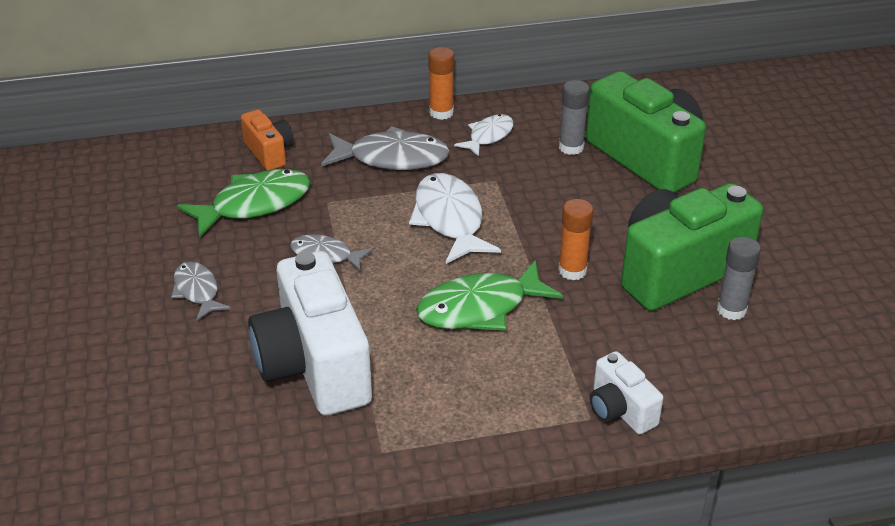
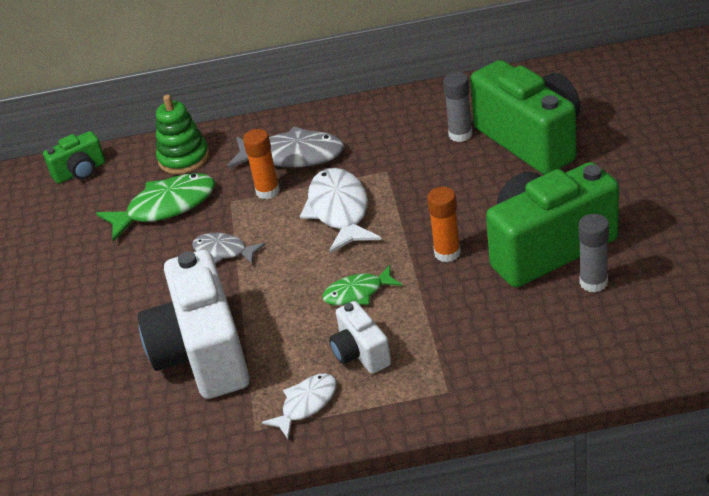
camera: 10 degrees right, 0 degrees up
grey fish [171,261,231,320] -> none
orange camera [241,109,294,171] -> green stacking toy [156,95,209,174]
green fish [416,260,563,331] -> green fish [322,265,402,305], size x0.59
orange glue stick [428,47,454,120] -> orange glue stick moved to [243,129,280,199]
white fish [454,114,514,157] -> white fish moved to [262,373,337,439]
white camera [590,351,663,435] -> white camera moved to [329,301,391,374]
none -> green camera [43,131,105,184]

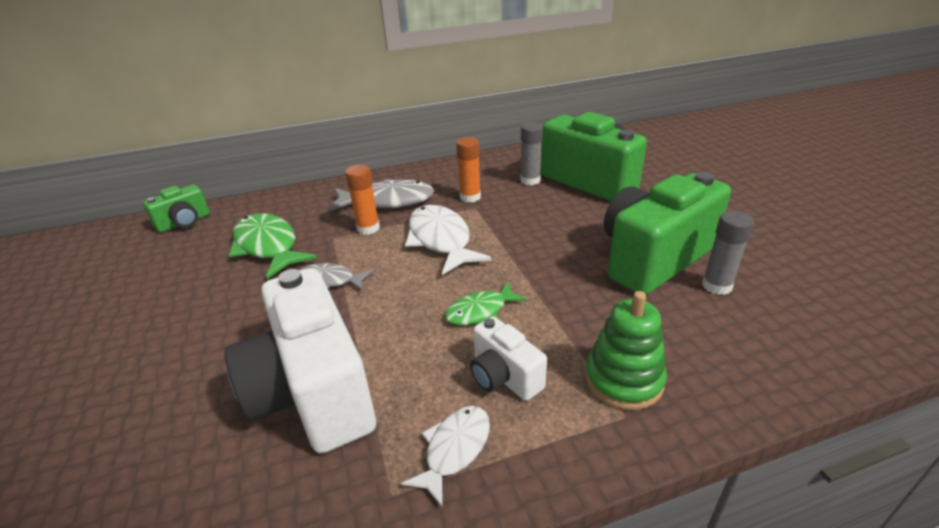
camera: 15 degrees left, 5 degrees down
green fish [96,173,215,242] -> green fish turned 90 degrees counterclockwise [228,213,317,279]
green stacking toy [156,95,209,174] -> green stacking toy moved to [585,291,667,410]
orange glue stick [427,187,461,262] -> orange glue stick moved to [456,137,481,203]

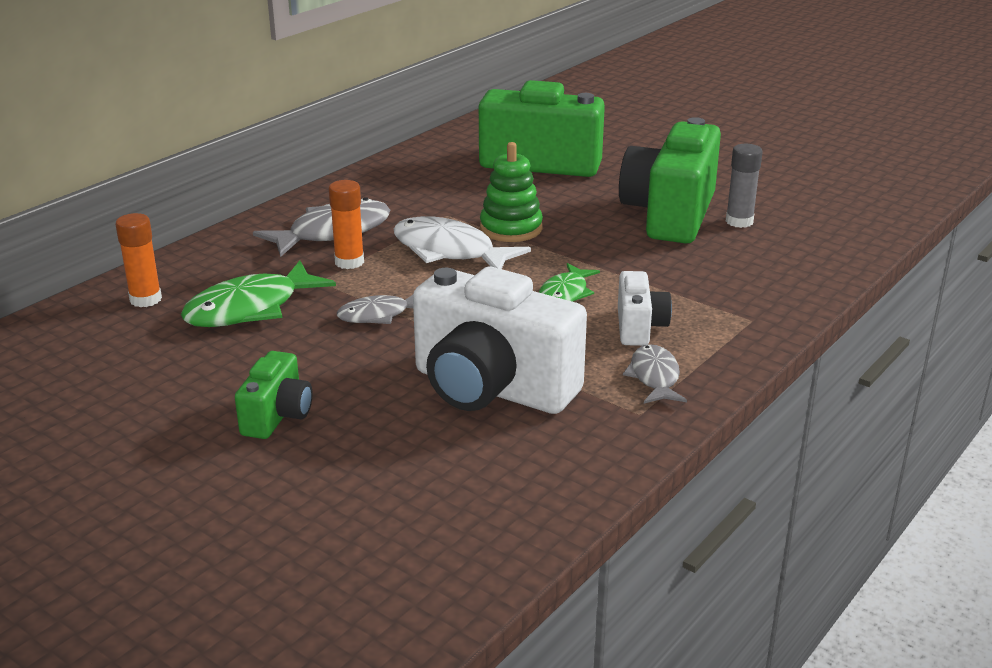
camera: 35 degrees left, 5 degrees down
green camera [143,185,210,233] -> green camera moved to [235,351,312,439]
green fish [228,213,317,279] -> green fish turned 60 degrees counterclockwise [181,261,336,327]
white fish [401,406,490,508] -> grey fish [623,344,687,404]
orange glue stick [456,137,481,203] -> orange glue stick moved to [115,213,162,307]
white camera [470,316,547,401] -> white camera turned 105 degrees counterclockwise [618,271,672,346]
grey glue stick [520,122,543,185] -> none
green stacking toy [585,291,667,410] -> green stacking toy moved to [480,142,543,242]

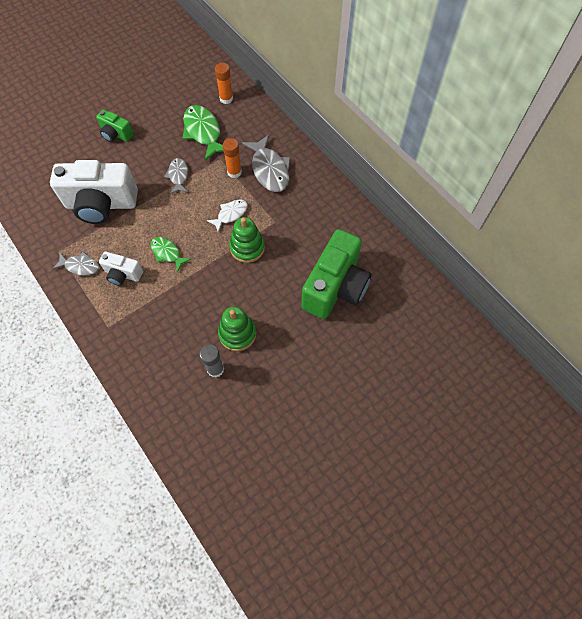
camera: 105 degrees right, 35 degrees up
white fish [394,216,531,269] -> white fish [207,199,248,232], size x0.59
white camera [413,267,587,414] -> white camera turned 135 degrees counterclockwise [50,160,138,224]
green camera [619,117,721,243] -> green stacking toy [218,307,256,351]

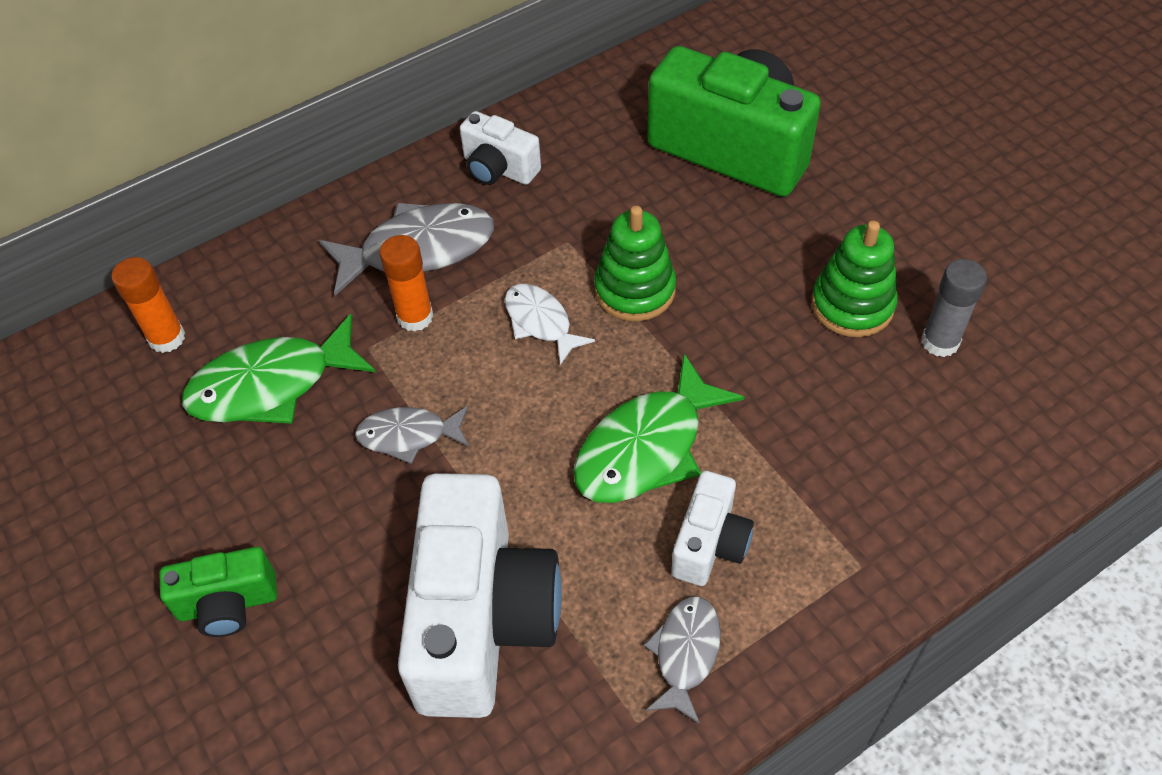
camera: 85 degrees left, 10 degrees down
green camera [96,109,134,142] -> green camera turned 45 degrees clockwise [159,547,277,637]
green fish [151,237,191,272] -> green fish [574,354,744,503], size x1.70
none -> white camera [460,111,541,185]

